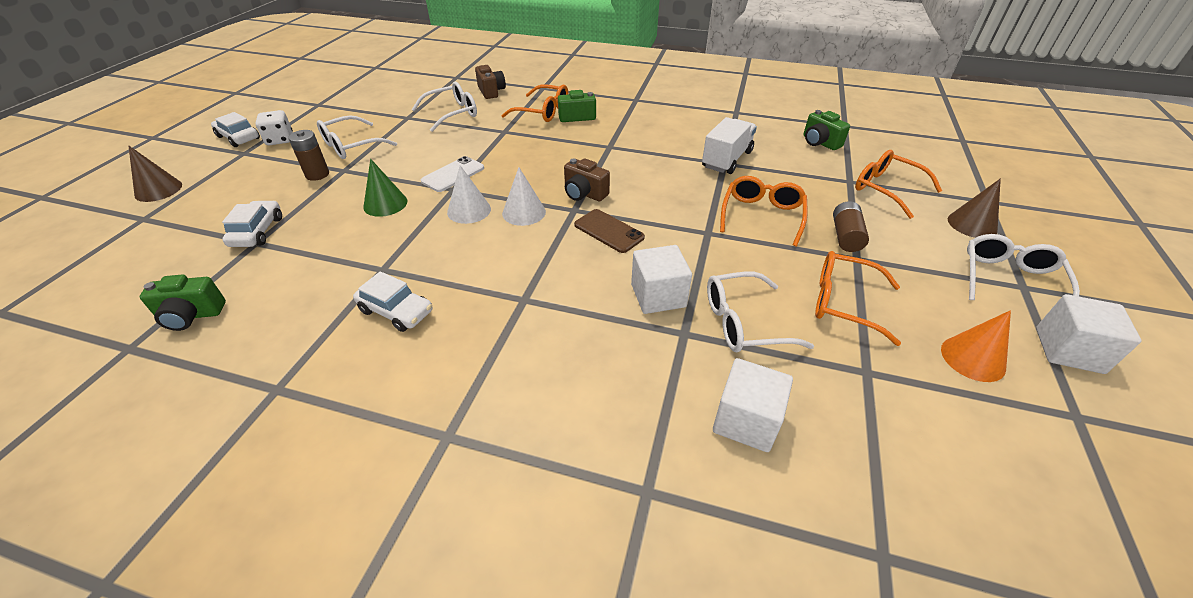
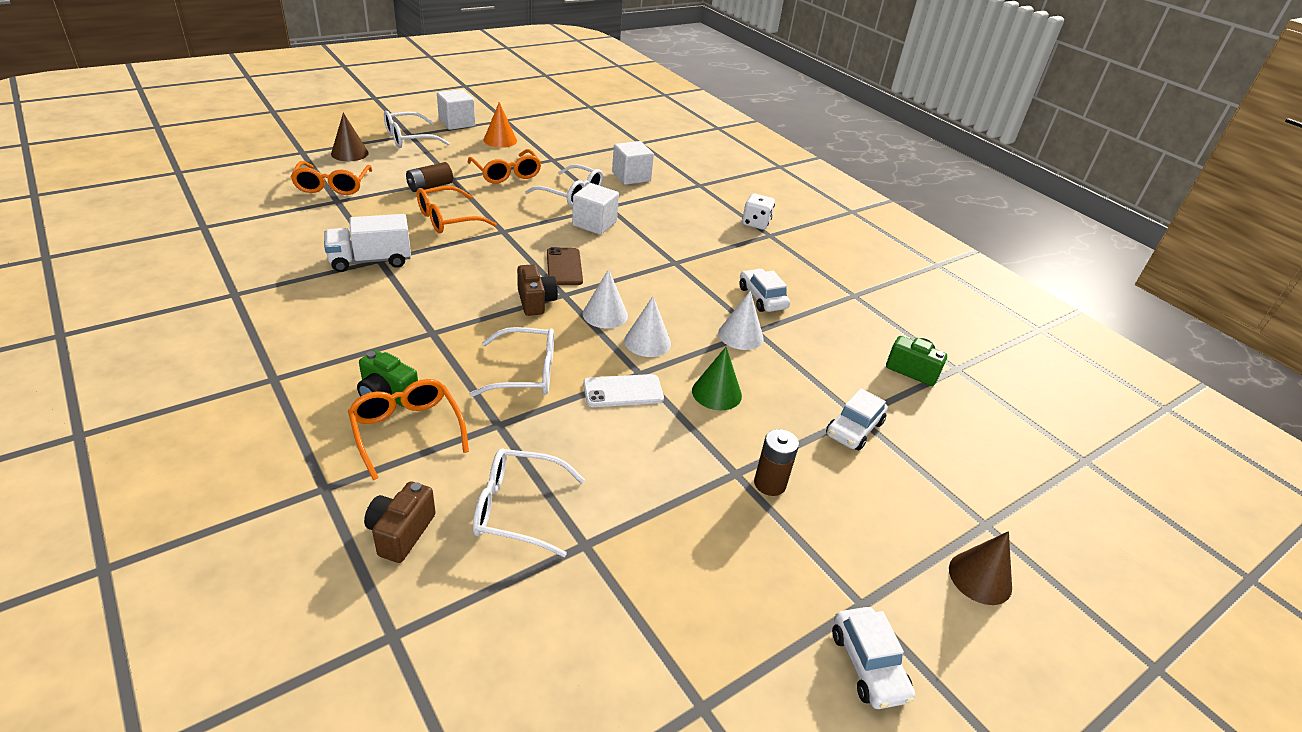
camera: 145 degrees left, 5 degrees down
white dice [255,110,293,145] -> white dice moved to [742,193,775,230]
white glasses [317,115,397,159] -> white glasses moved to [470,327,554,397]
green camera [803,110,850,150] -> none
none -> white cone [718,291,764,350]

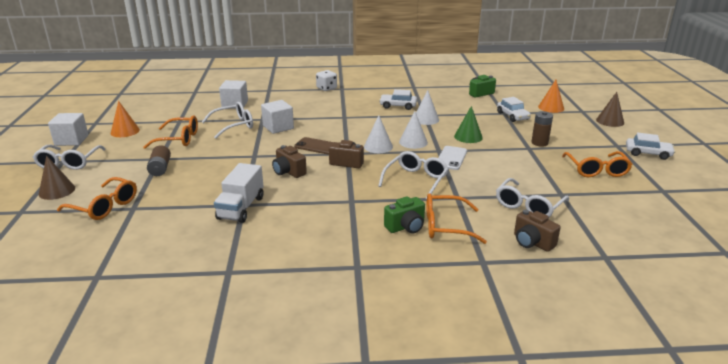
camera: 55 degrees left, 10 degrees down
orange glasses [417,186,497,233] -> orange glasses moved to [562,151,633,177]
none -> brown camera [272,145,307,178]
none -> orange cone [538,80,564,113]

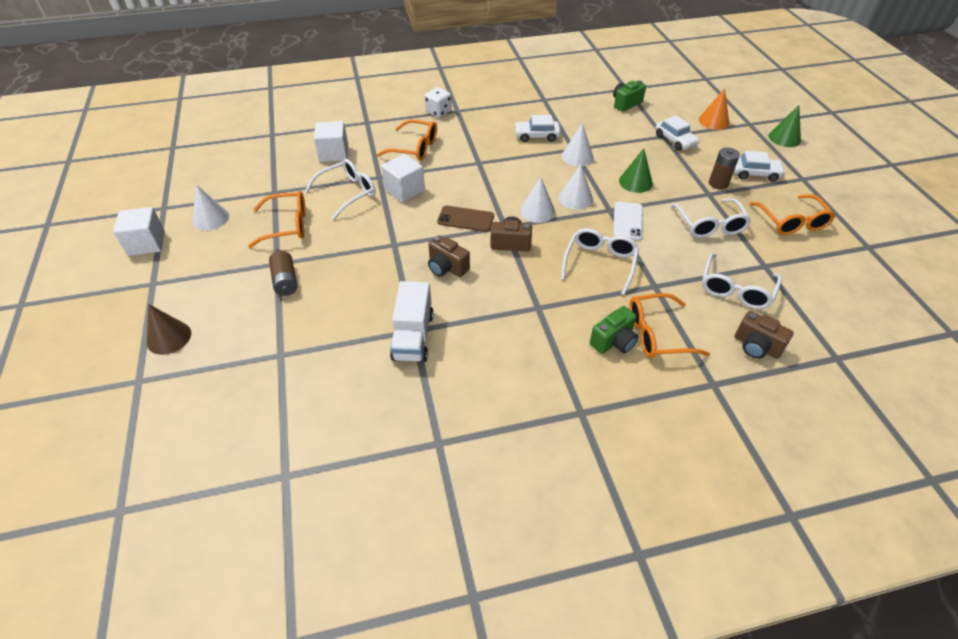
camera: 10 degrees left, 20 degrees up
white glasses [33,145,106,170] -> white glasses moved to [671,198,751,238]
orange glasses [57,177,137,220] -> orange glasses moved to [377,120,437,161]
orange cone [111,101,140,137] -> white cone [193,184,229,231]
brown cone [596,92,624,127] -> green cone [769,105,801,147]
white car [626,133,676,160] -> white car moved to [734,151,785,182]

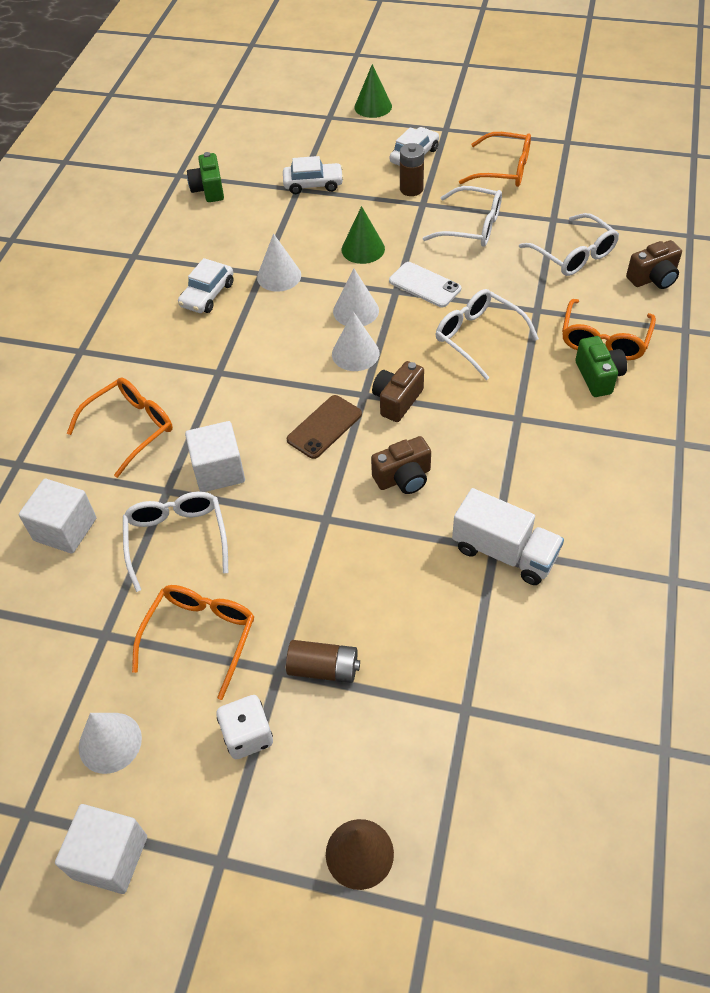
camera: 60 degrees left, 5 degrees up
white dice [424,87,452,117] -> white dice moved to [216,695,273,759]
orange cone [699,88,729,130] -> none

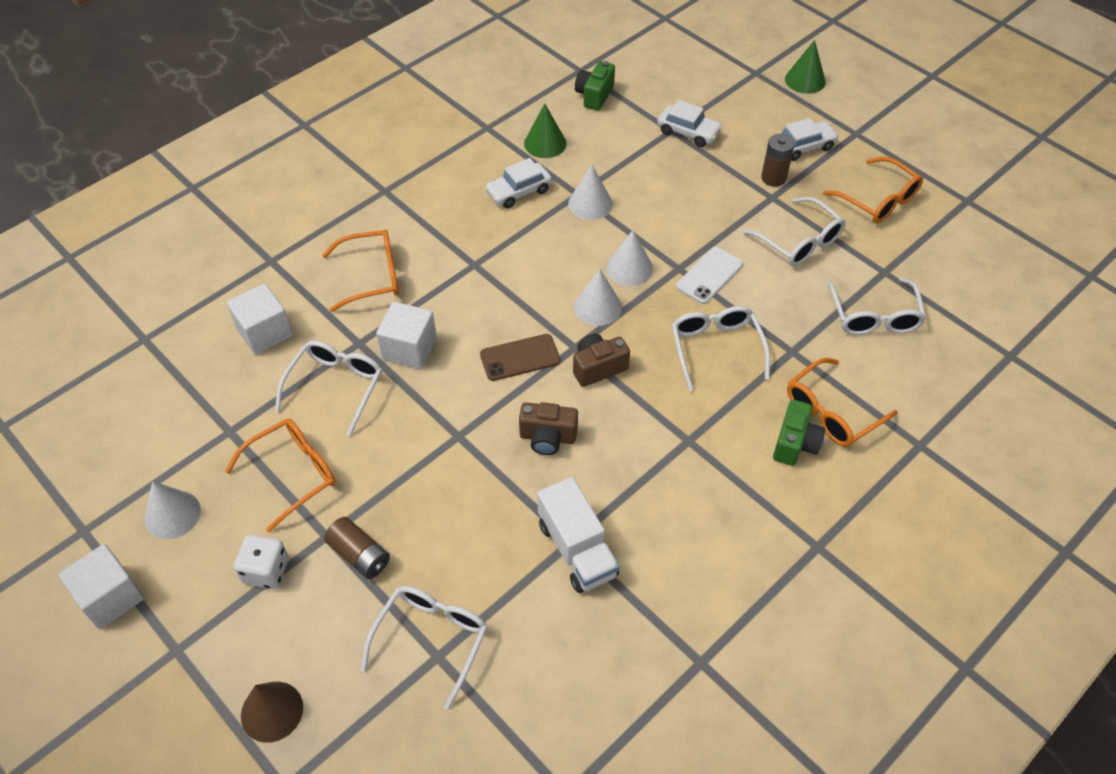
camera: 30 degrees right, 0 degrees up
green cone [342,206,385,264] -> green cone moved to [524,104,567,158]
white phone [389,262,461,307] -> white phone turned 60 degrees clockwise [676,247,743,304]
brown camera [626,240,682,289] -> none
none -> white glasses [361,586,488,710]

